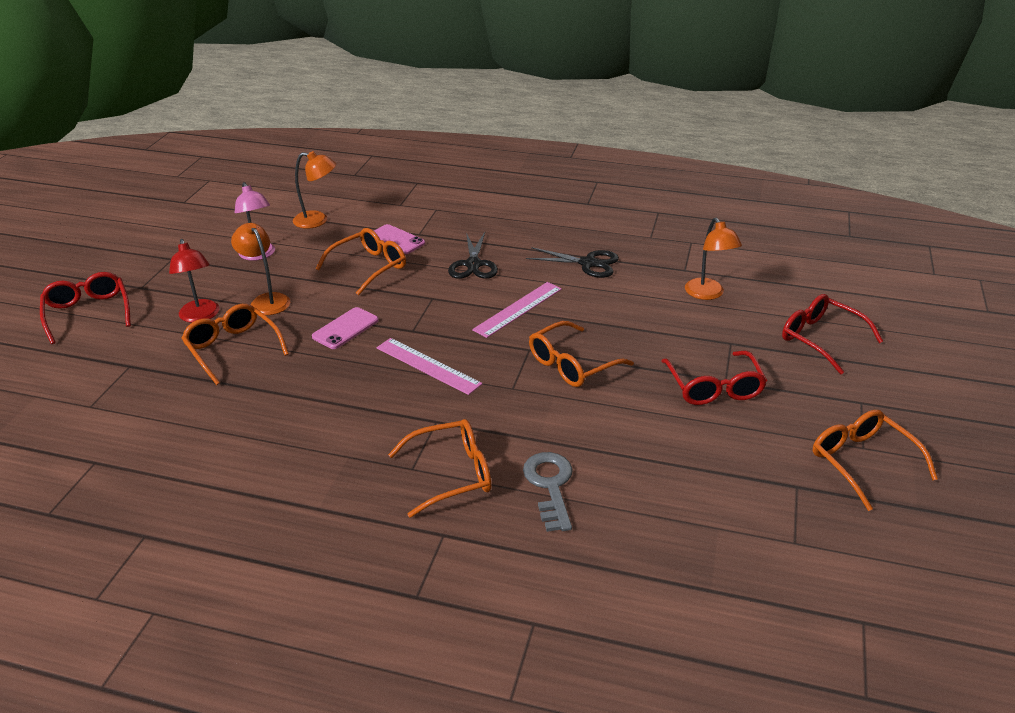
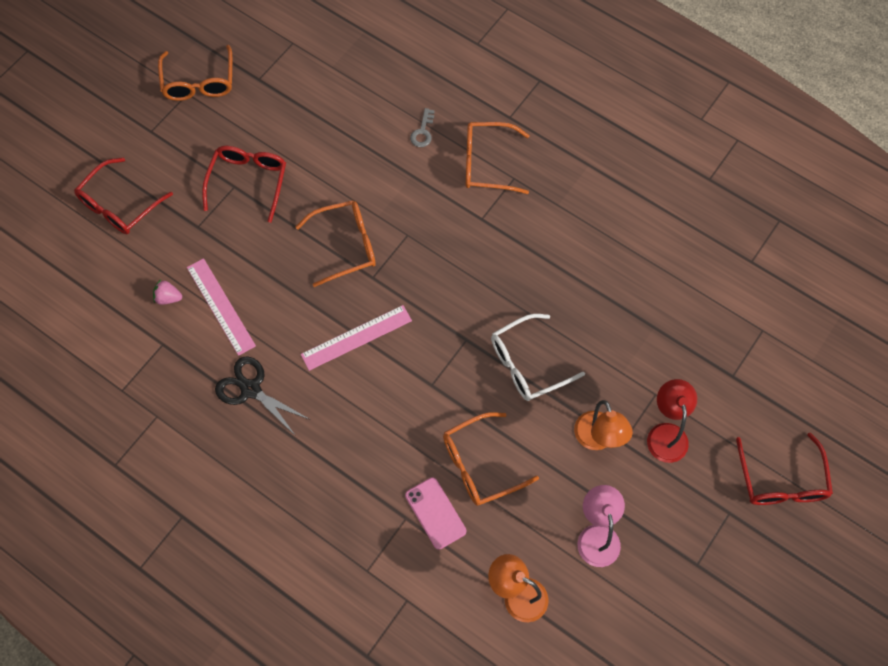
camera: 160 degrees left, 30 degrees up
orange glasses [181,304,289,385] -> none
pink phone [312,307,379,349] -> white glasses [491,314,585,401]
pink ruler [376,338,482,395] -> pink ruler moved to [187,258,256,356]
black scissors [448,232,498,279] -> none
grey key [523,452,573,532] -> grey key [410,108,435,147], size x0.58
orange lamp [685,218,742,300] -> pink strawberry [153,279,182,305]
red glasses [782,294,883,375] -> red glasses turned 60 degrees clockwise [74,158,173,234]

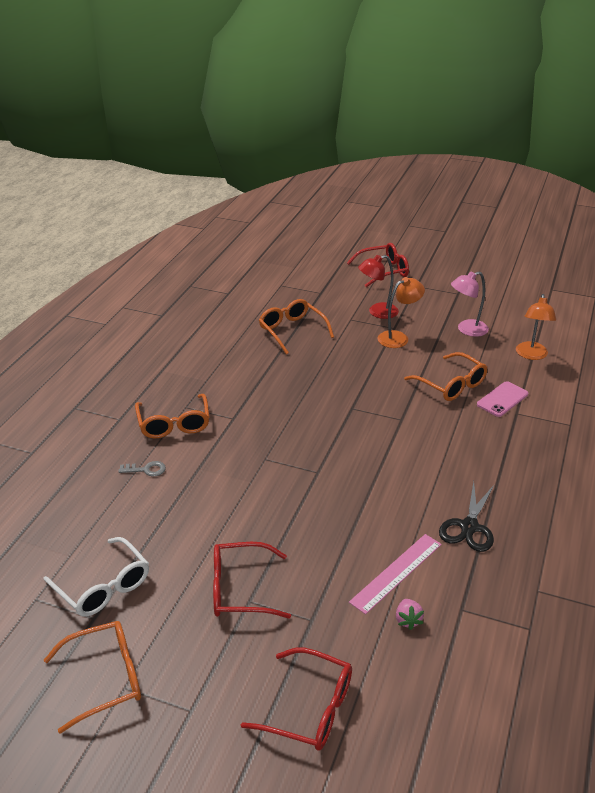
camera: 105 degrees left, 30 degrees down
orange glasses [296,200,376,287] -> orange glasses moved to [259,299,334,355]
pink ruler [301,305,412,371] -> none
white glasses [491,314,585,401] -> white glasses moved to [43,537,149,617]

